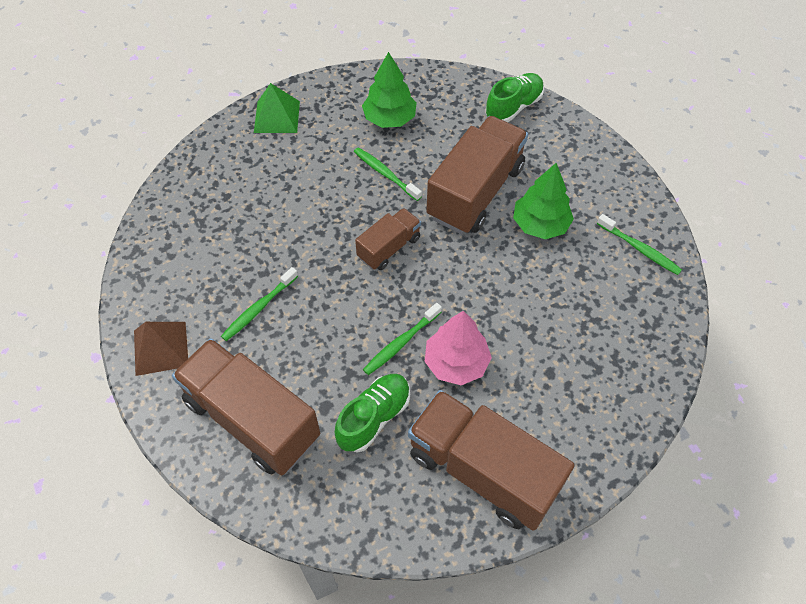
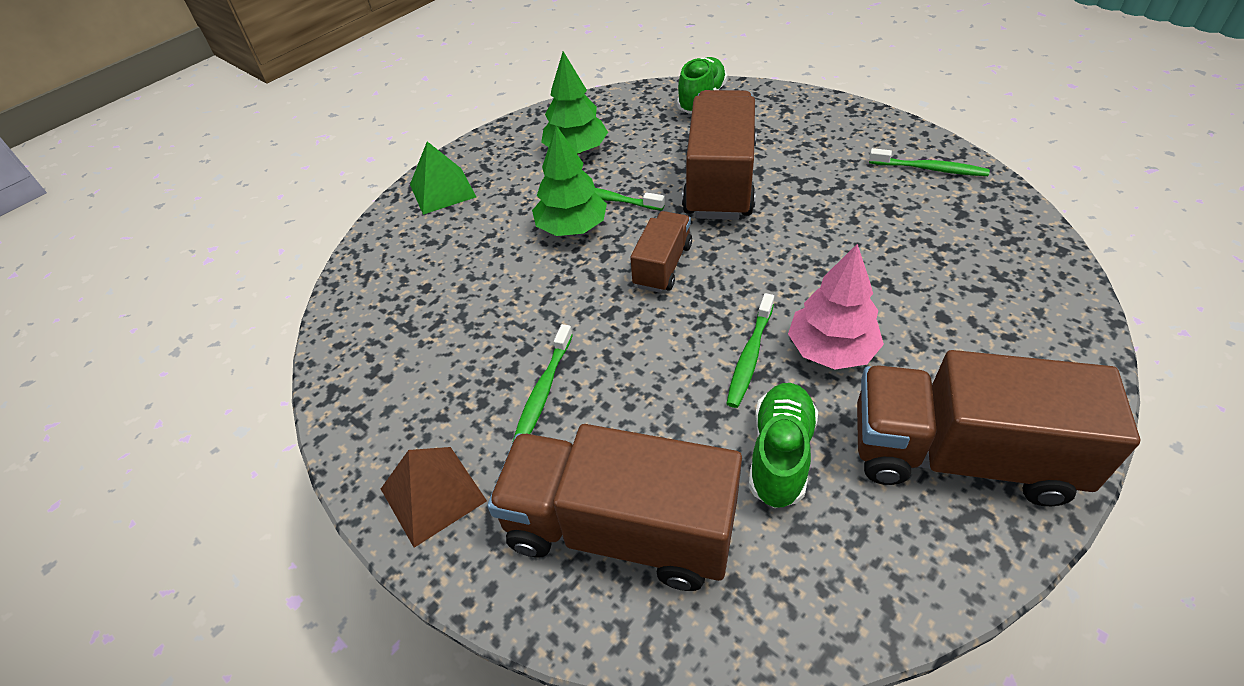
camera: 20 degrees left, 10 degrees down
green tree [513,163,574,239] -> green tree moved to [532,125,607,236]

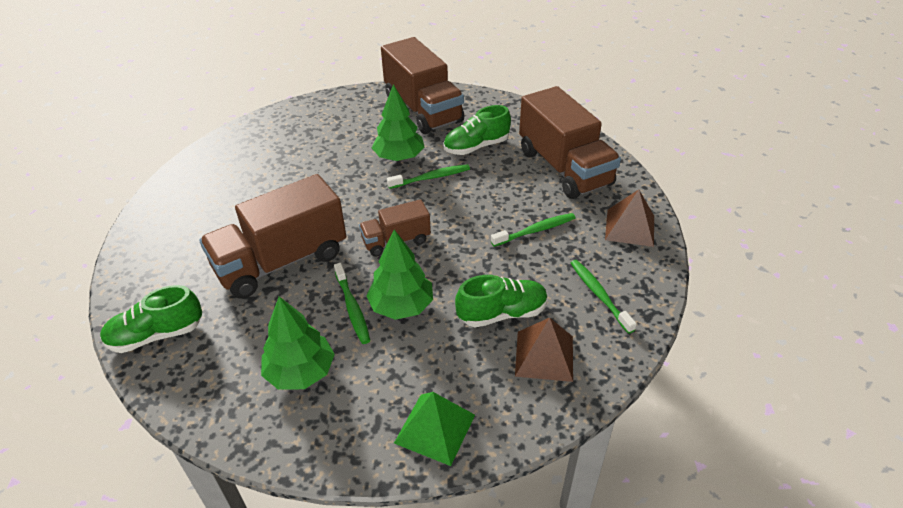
camera: 135 degrees left, 5 degrees down
pink tree [788,244,884,370] -> green tree [372,84,425,161]
green toothbrush [869,148,990,176] -> green toothbrush moved to [571,260,637,334]
none -> green shoe [455,275,548,327]
none -> brown pyramid [515,318,573,382]

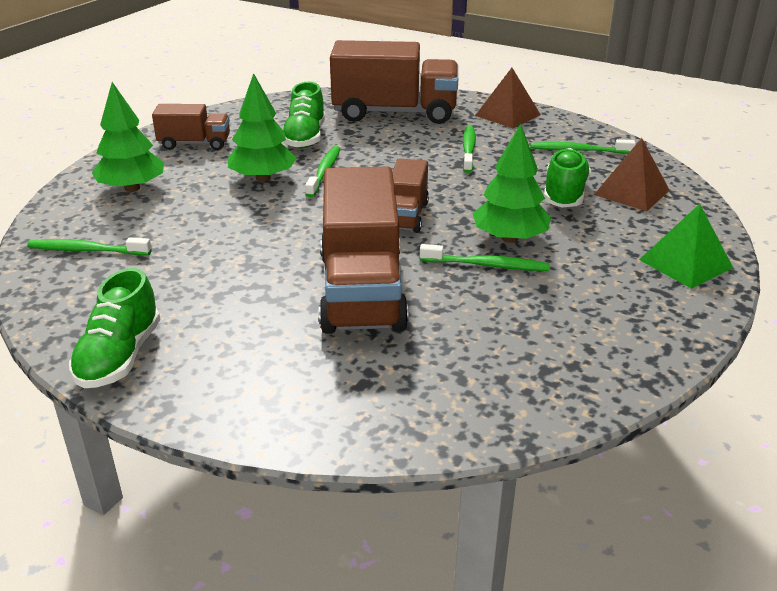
camera: 60 degrees left, 10 degrees down
green shoe [100,285,202,353] -> green shoe moved to [69,268,160,388]
green tree [261,297,335,390] -> green tree moved to [92,82,164,192]
brown truck [381,37,464,134] -> brown truck [152,104,230,150], size x0.53
none -> green toothbrush [27,237,152,255]

